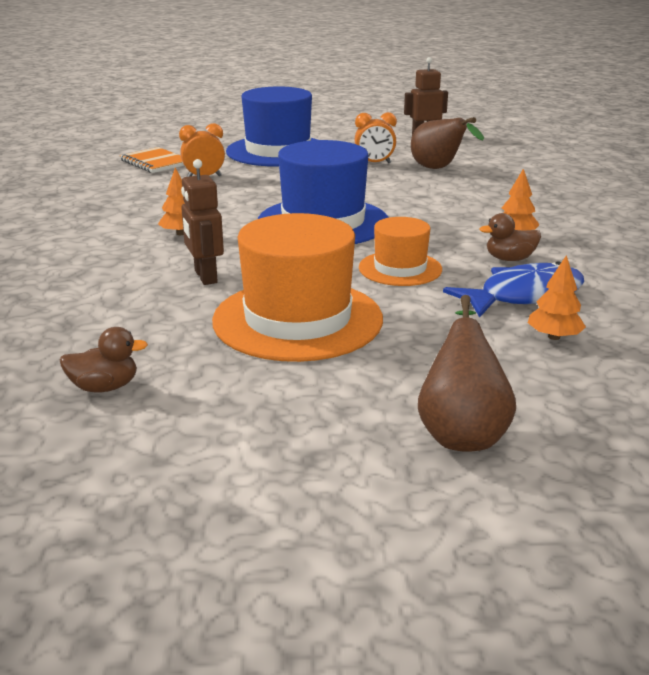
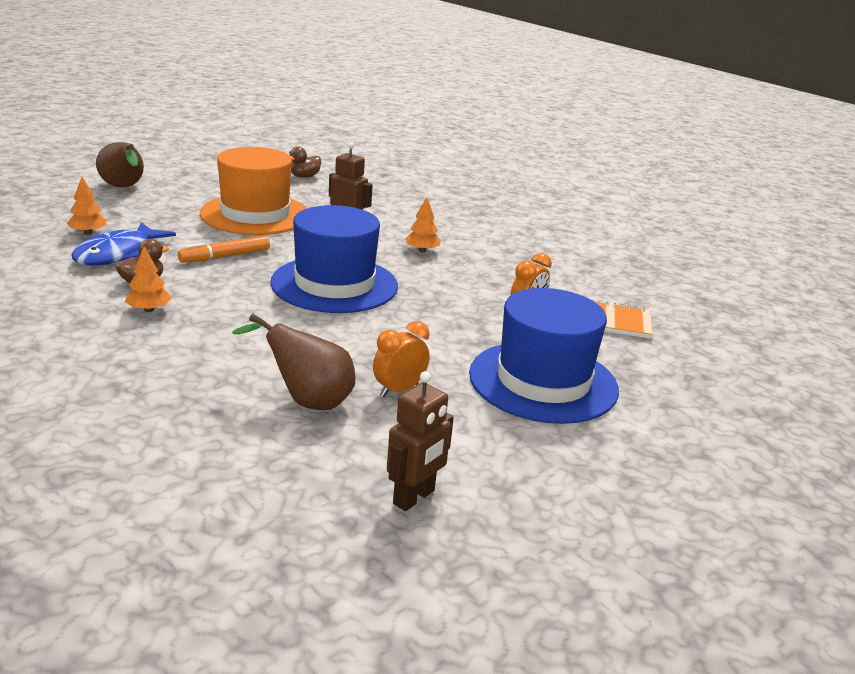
camera: 140 degrees right, 0 degrees up
orange hat [359,217,442,286] -> orange marker [178,236,270,263]

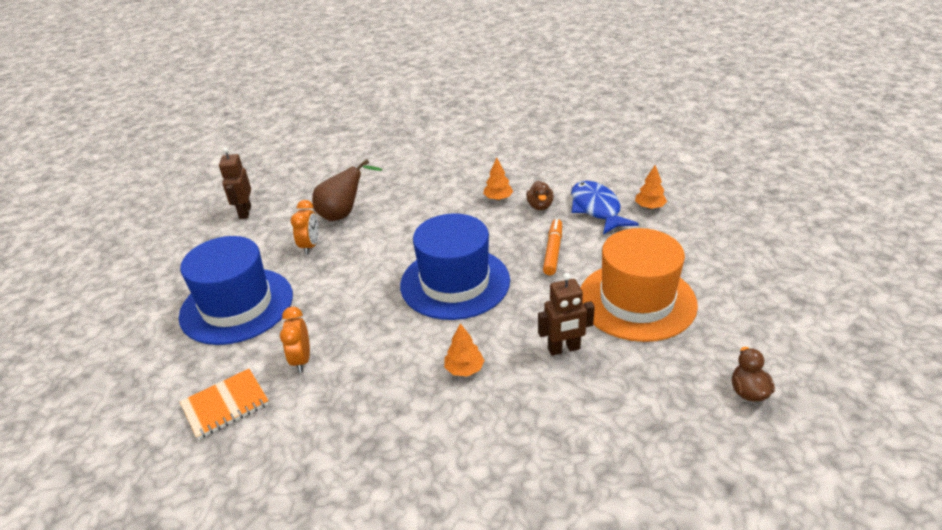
camera: 140 degrees right, 10 degrees up
brown pear [96,142,144,187] -> none

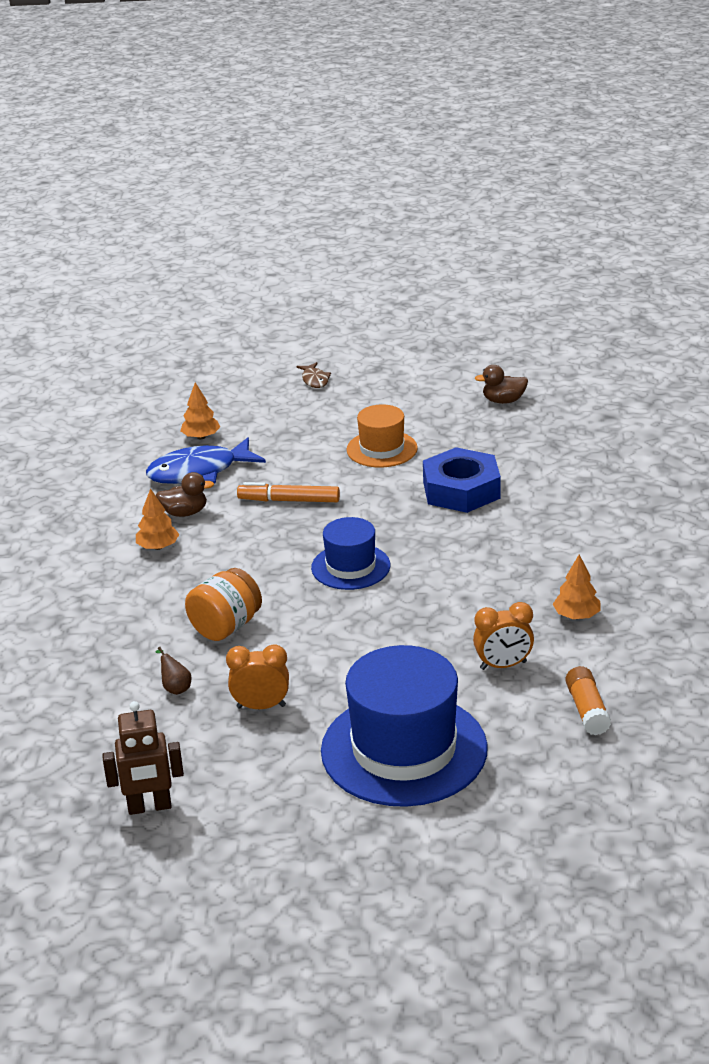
camera: 95 degrees left, 5 degrees down
orange notebook [180,369,269,440] -> orange glue stick [565,666,611,735]
brown pear [312,159,383,221] -> brown pear [155,647,191,695], size x0.44
blue hat [400,214,510,320] -> blue hat [311,517,390,590], size x0.56
orange tree [444,323,485,377] -> orange tree moved to [553,555,601,619]
brown robot [538,273,595,356] -> blue nut [423,447,501,513]
orange hat [581,228,698,342] -> orange hat [346,404,418,468], size x0.56
none -> orange jar [185,568,262,641]
none -> brown fish [297,362,331,388]

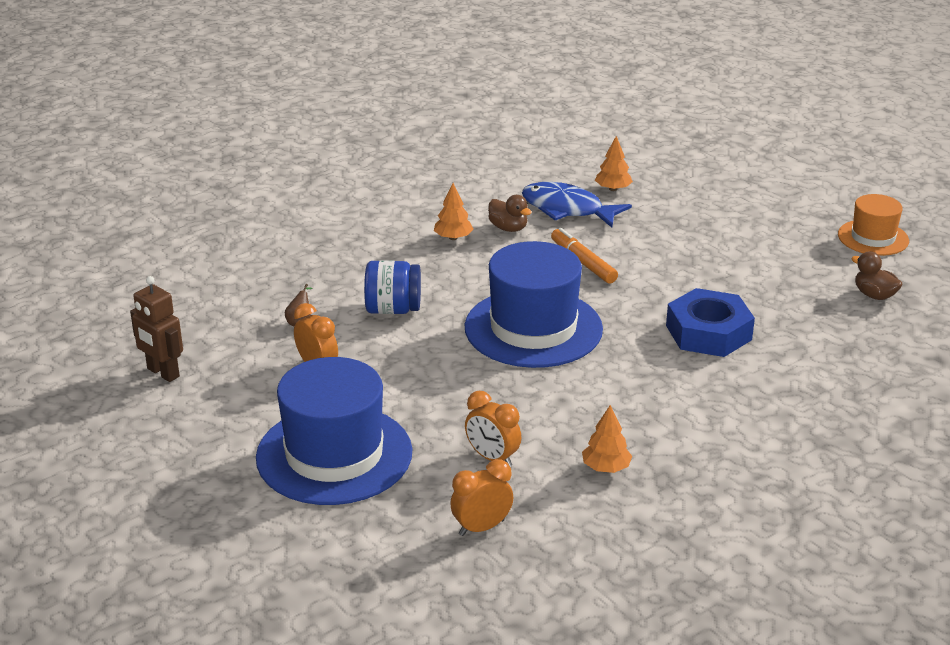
camera: 50 degrees right, 0 degrees up
orange jar [185,568,262,641] -> blue jar [364,260,421,314]
brown fish [297,362,331,388] -> none
blue hat [311,517,390,590] -> blue hat [465,241,603,368], size x1.80
orange hat [346,404,418,468] -> orange hat moved to [838,194,909,256]
orange glue stick [565,666,611,735] -> orange clock [450,459,513,536]

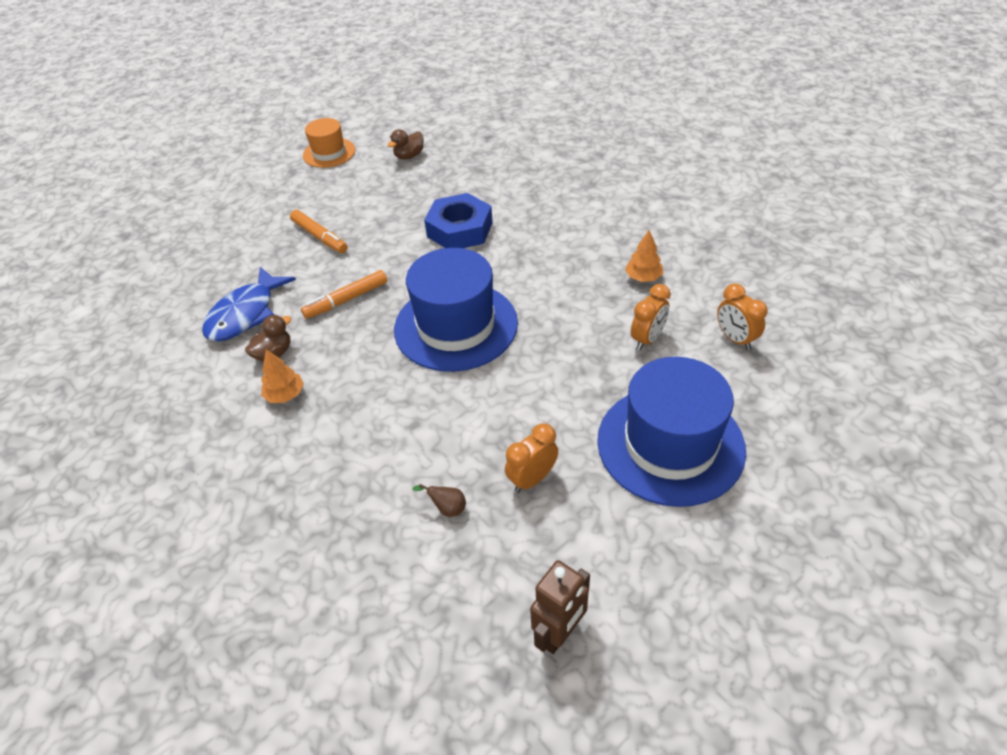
camera: 90 degrees left, 15 degrees up
blue jar [364,260,421,314] -> none
orange tree [595,136,633,191] -> none
none -> orange marker [290,210,348,253]

